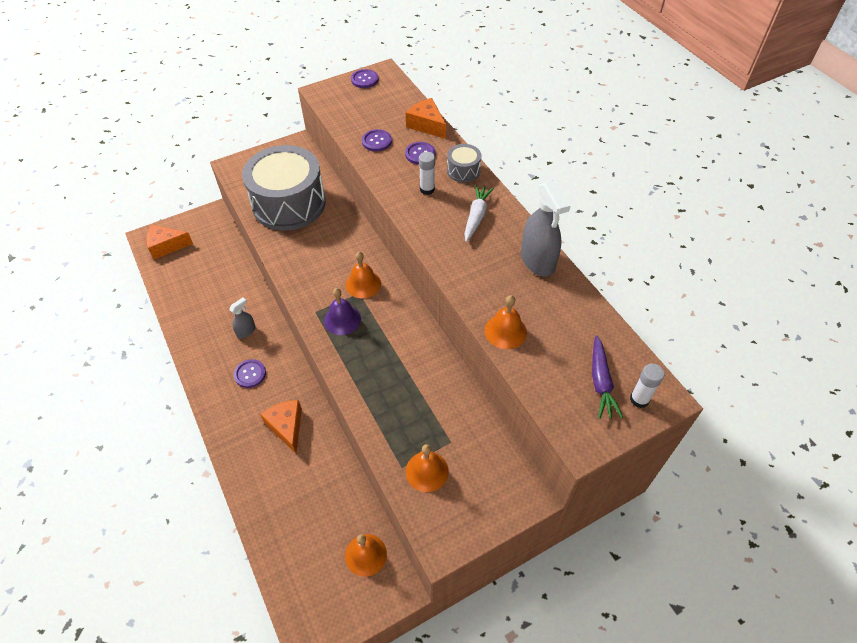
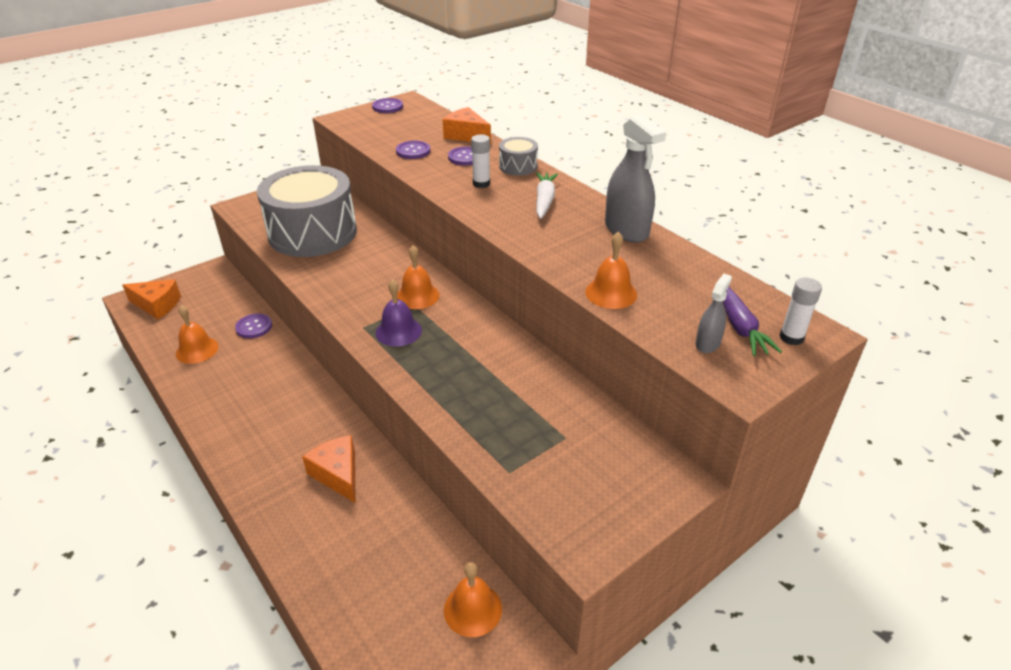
camera: 10 degrees left, 15 degrees down
orange cheese [146,225,193,259] -> orange cheese turned 150 degrees counterclockwise [123,279,181,319]
grey spray bottle [229,298,256,339] -> grey spray bottle moved to [695,274,732,353]
purple button [234,359,266,388] -> purple button moved to [235,314,272,338]
orange bell [406,444,449,492] -> orange bell moved to [176,305,219,364]

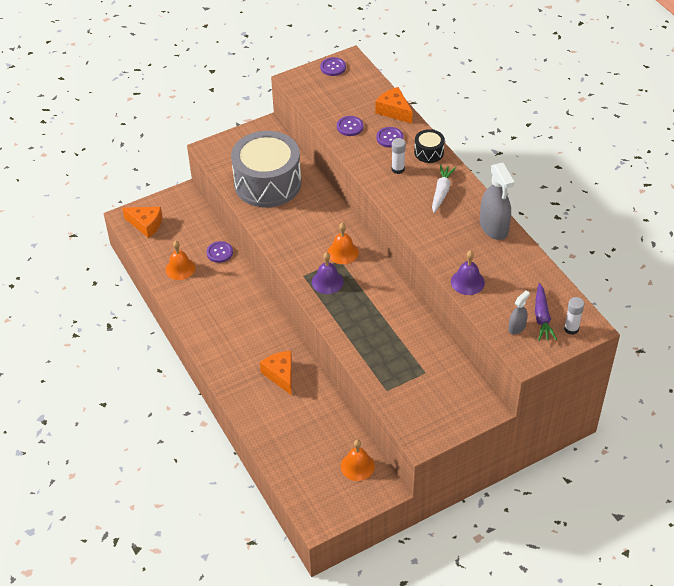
camera: 10 degrees right, 10 degrees up
grey drum [499,137,538,176] -> black drum [414,129,445,163]
orange bell [585,232,637,309] -> purple bell [451,251,485,295]

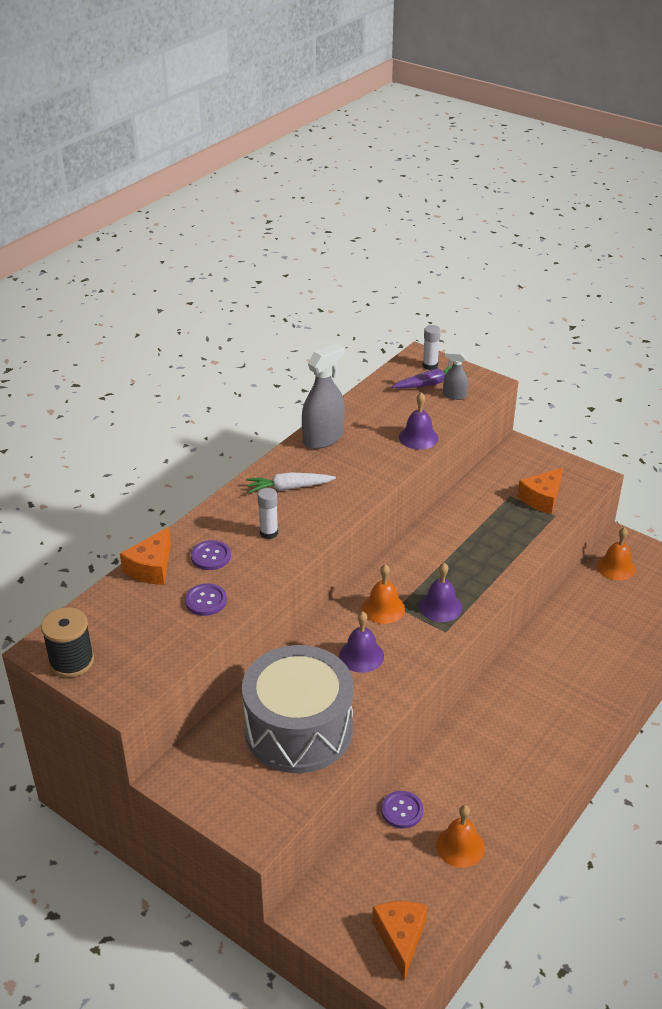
camera: 115 degrees left, 10 degrees down
orange cheese [260,351,292,396] -> orange cheese moved to [517,467,563,514]
purple button [320,57,346,76] -> black spool [41,607,94,678]
black drum [414,129,445,163] -> none
none -> purple bell [339,611,384,673]

